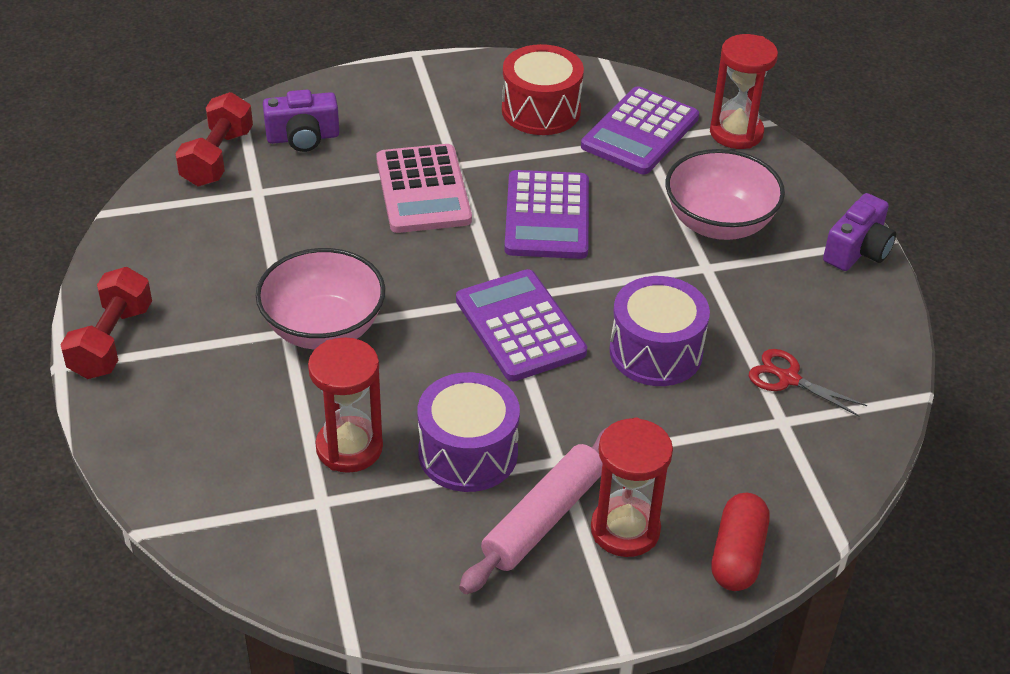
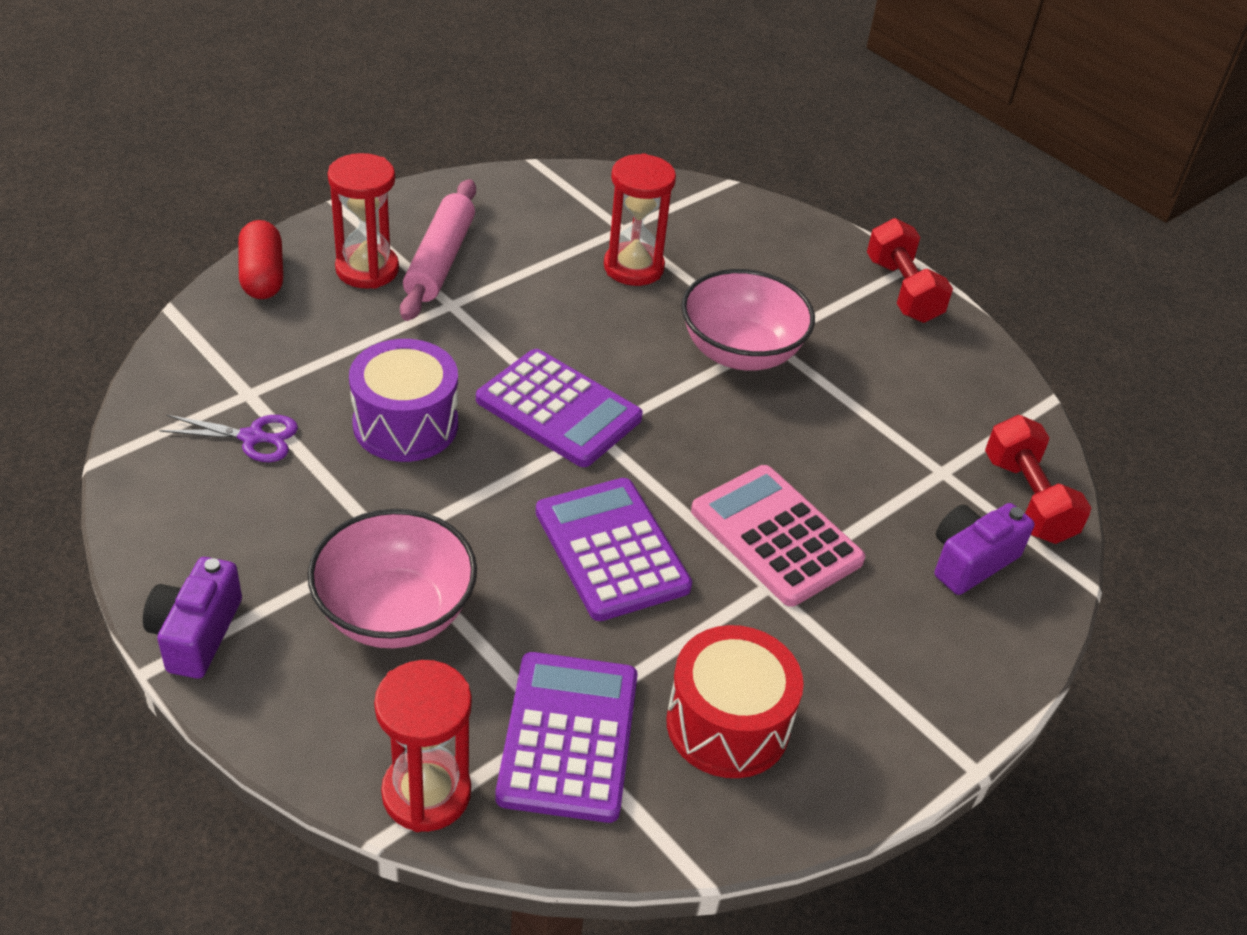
camera: 150 degrees right, 0 degrees up
purple drum [418,372,520,492] -> none
red scissors [749,349,867,417] -> purple scissors [159,415,298,462]

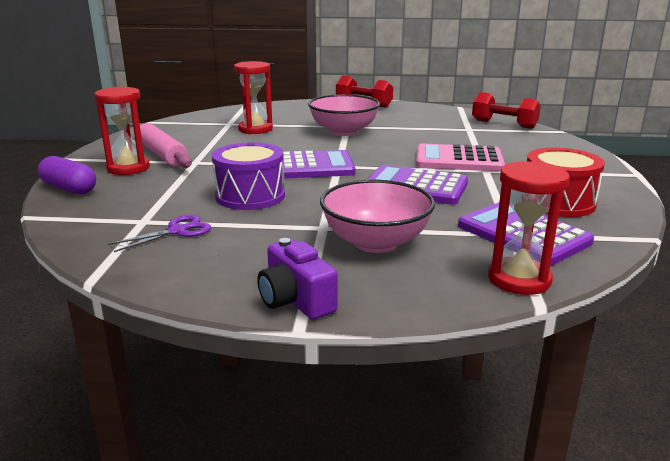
camera: 40 degrees left, 20 degrees down
red capsule [238,220,283,299] -> purple capsule [38,156,96,194]
purple camera [934,503,1035,595] -> none

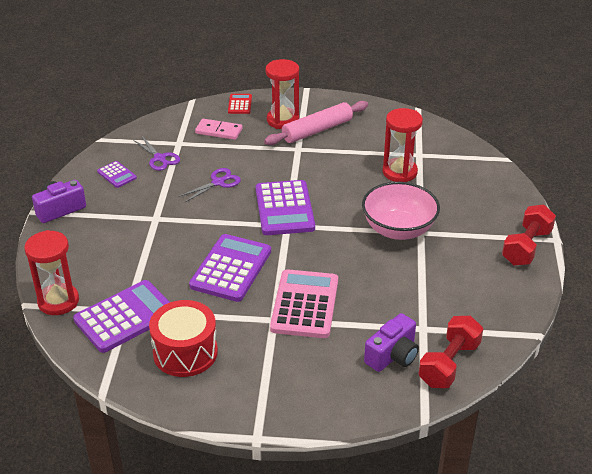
camera: 90 degrees right, 15 degrees up
purple capsule [38,156,96,194] -> red calculator [228,94,252,114]
purple drum [212,142,285,210] -> purple scissors [178,168,241,202]
pink bowl [320,180,435,253] -> none
none -> purple calculator [97,161,137,188]
none -> pink domino [195,119,242,140]
none -> purple camera [364,313,419,372]

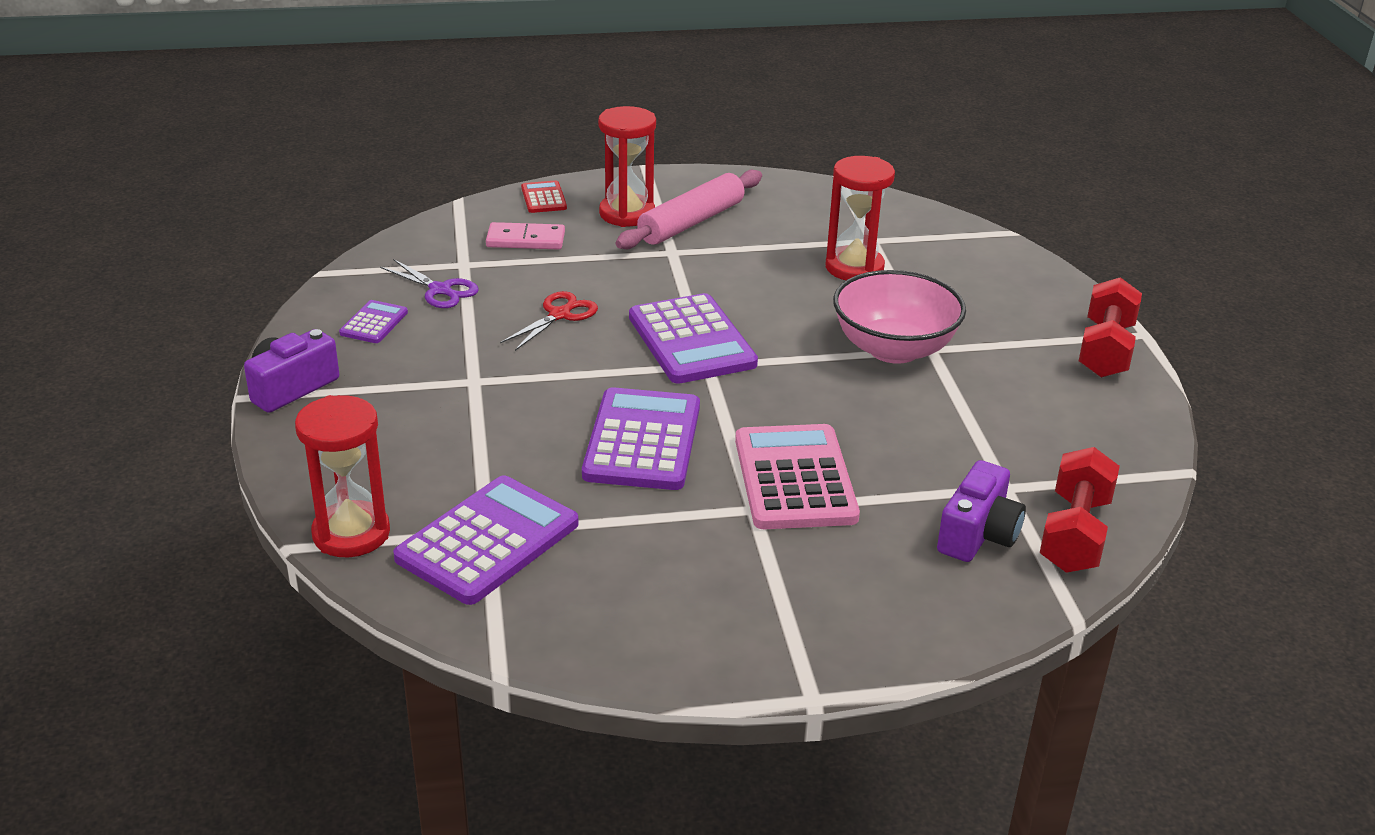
camera: 15 degrees left, 5 degrees down
purple calculator [97,161,137,188] -> purple calculator turned 105 degrees counterclockwise [339,300,408,343]
red drum [149,300,218,377] -> none
purple scissors [178,168,241,202] -> red scissors [500,291,598,351]

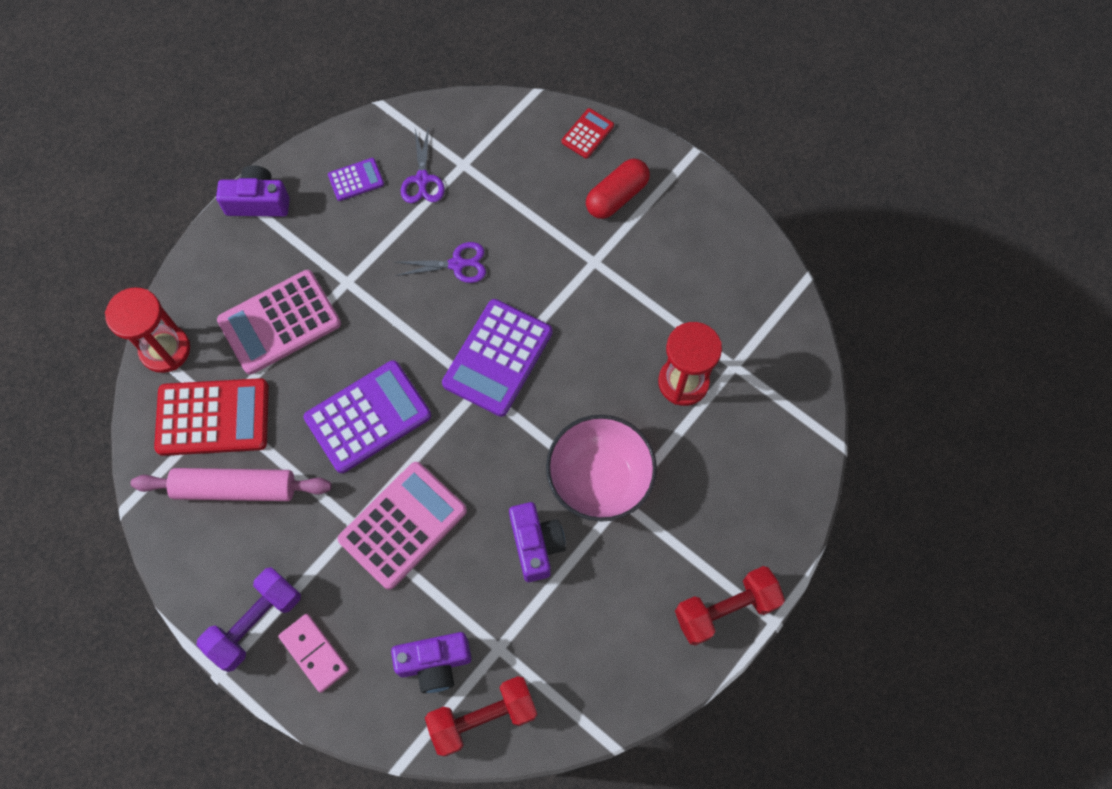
camera: 50 degrees right, 35 degrees up
purple calculator [393,475,579,605] -> red calculator [154,378,269,456]
pink domino [486,222,565,250] -> pink domino moved to [278,614,349,693]
red scissors [500,291,598,351] -> purple scissors [395,242,486,283]
red hourglass [598,106,656,227] -> red capsule [586,159,650,219]
pink rolling pin [616,170,762,249] -> pink rolling pin moved to [131,468,332,501]
none -> purple dumbbell [197,567,301,672]
none -> pink calculator [217,270,341,374]
none -> purple camera [509,502,566,582]

